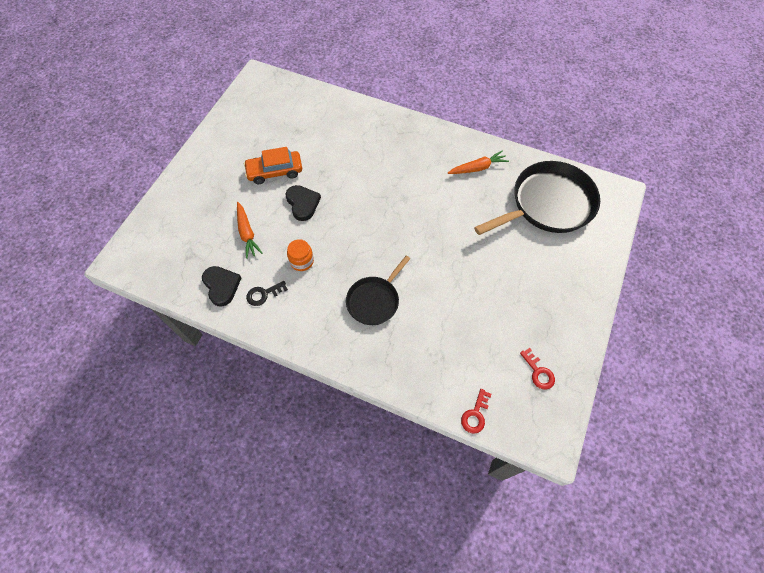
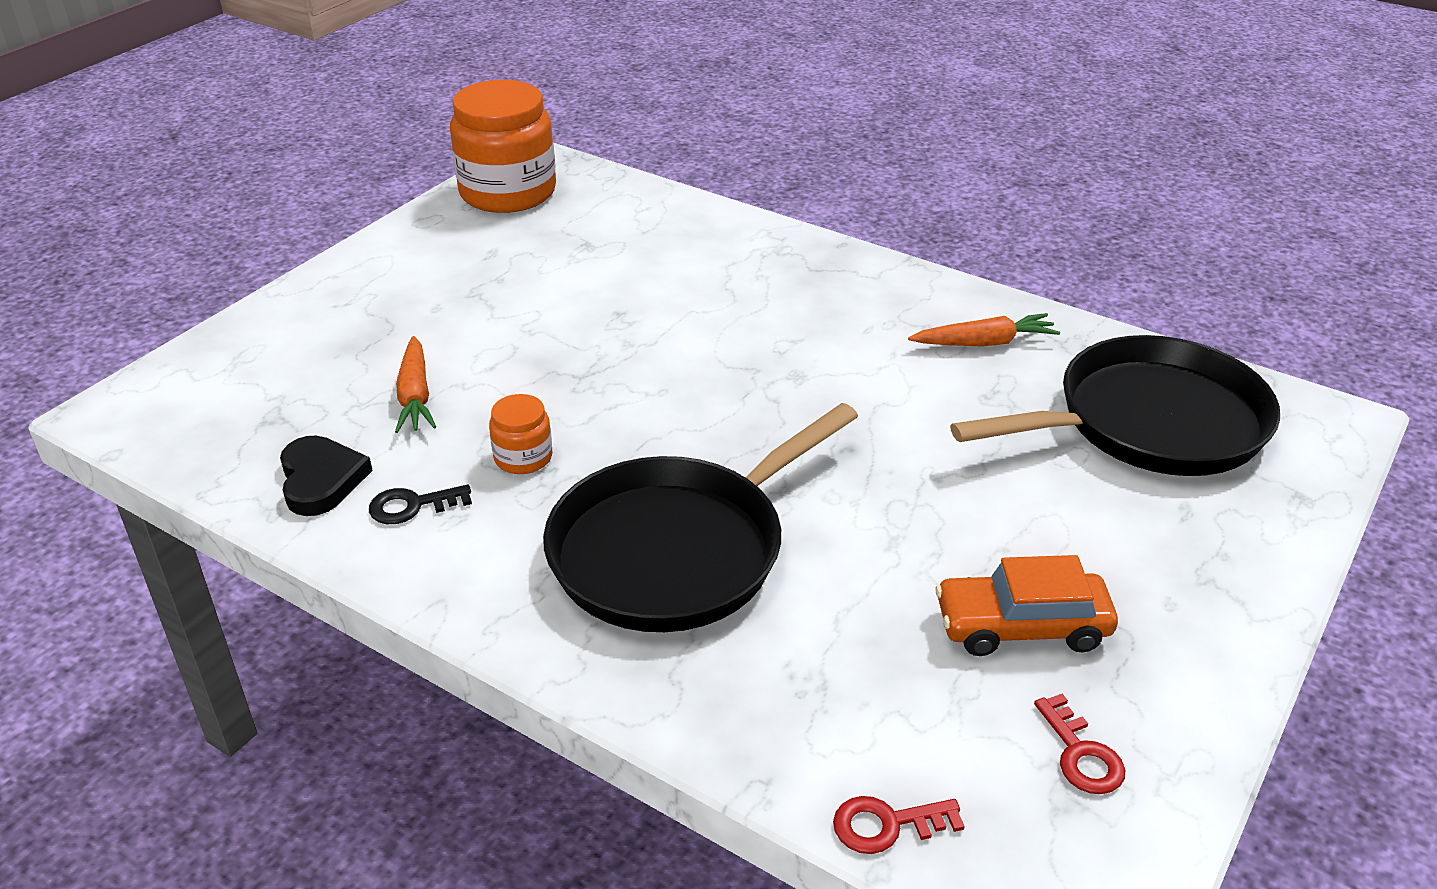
camera: 10 degrees right, 25 degrees down
orange car [244,147,302,184] -> orange car moved to [936,555,1118,656]
black heart [286,185,321,221] -> none
black pan [346,255,411,325] -> black pan [543,403,858,632], size x1.75
red key [461,389,491,434] -> red key turned 45 degrees clockwise [833,796,965,854]
none -> orange jar [450,80,556,213]

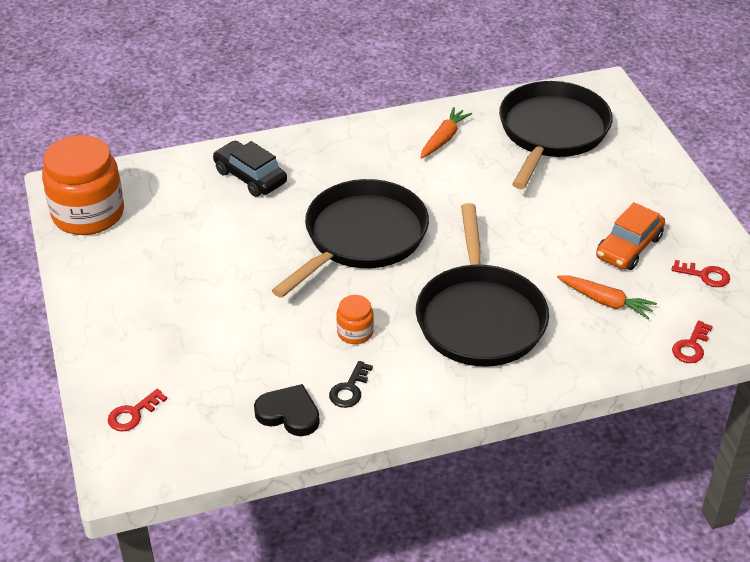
camera: 50 degrees left, 5 degrees up
orange carrot [395,336,436,433] -> orange carrot moved to [557,275,657,319]
none -> red key [108,389,167,432]
none -> black car [213,141,287,197]
none -> black pan [272,179,429,298]

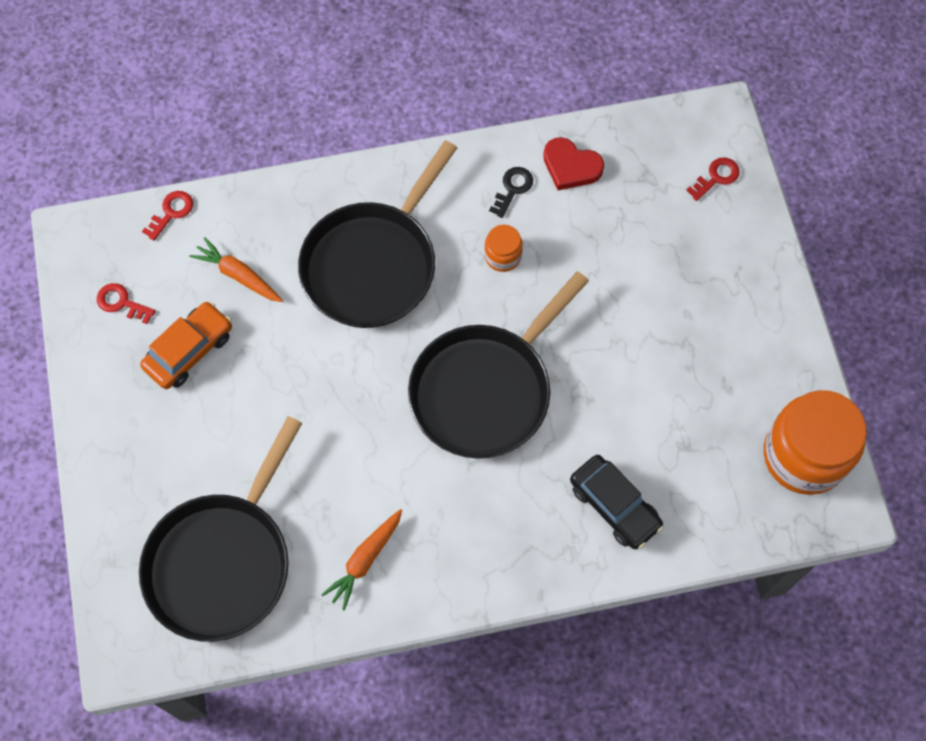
camera: 175 degrees left, 25 degrees up
black heart [254,384,320,436] -> red heart [543,137,604,190]
black pan [416,203,549,367] -> black pan turned 150 degrees counterclockwise [298,140,457,328]

